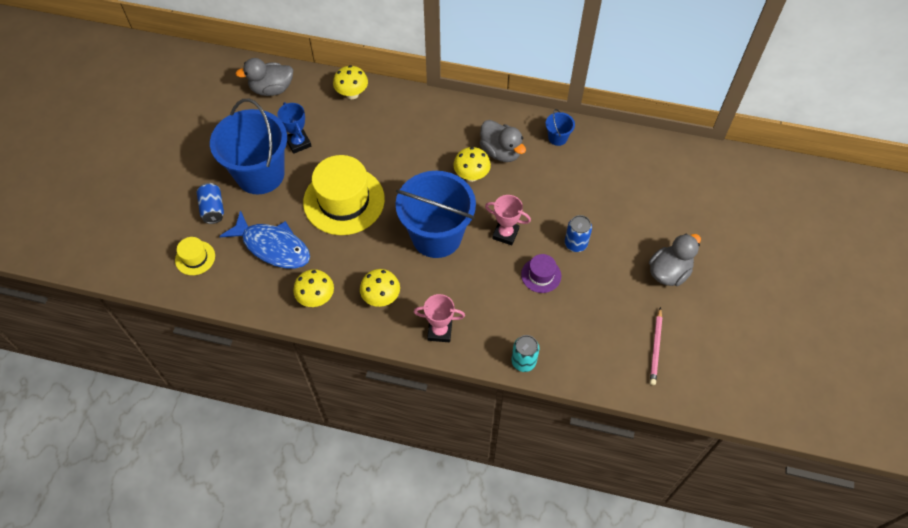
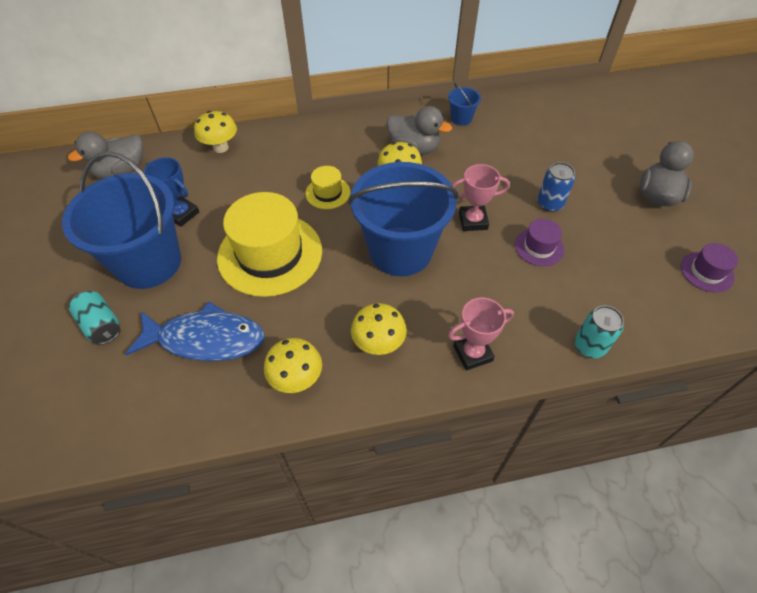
camera: 25 degrees left, 5 degrees down
yellow hat [175,237,215,275] -> yellow hat moved to [305,166,350,209]
blue can [197,183,224,224] -> turquoise can [69,291,120,345]
pink pencil [650,307,663,385] -> purple hat [681,243,738,293]

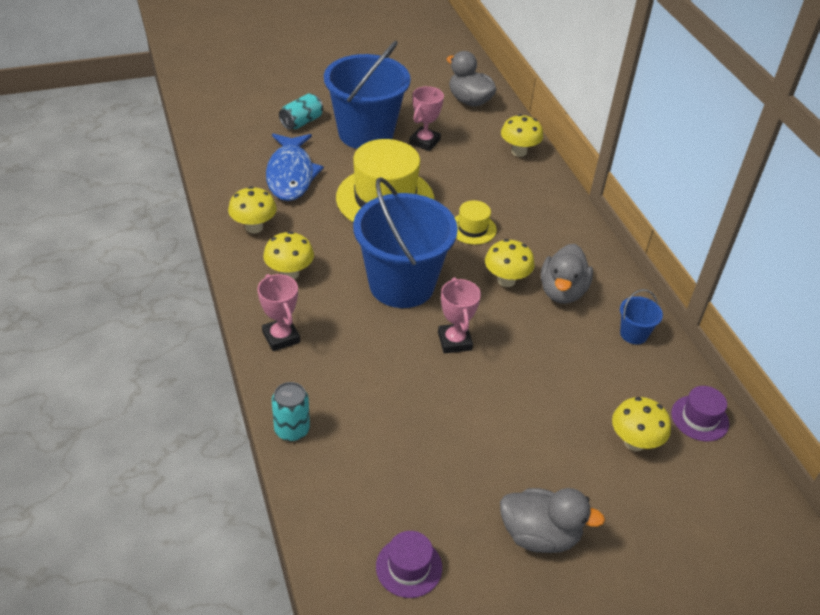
camera: 80 degrees right, 10 degrees down
blue trophy [144,157,199,227] -> pink trophy [409,86,444,151]
purple hat [515,219,564,266] -> purple hat moved to [671,386,729,442]
blue can [537,162,575,212] -> none
none -> yellow mushroom [612,397,671,451]

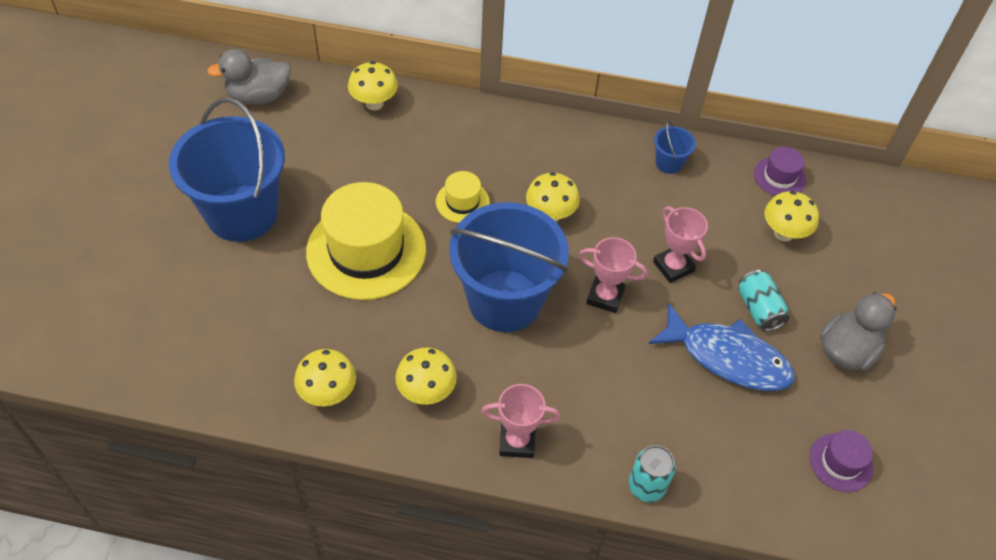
camera: 60 degrees left, 10 degrees up
blue fish [266,134,324,201] -> blue fish moved to [649,303,795,391]
turquoise can [279,93,323,130] -> turquoise can moved to [738,270,790,331]
pink trophy [409,86,444,151] -> pink trophy moved to [653,206,708,283]
grey duck [541,244,593,304] -> none

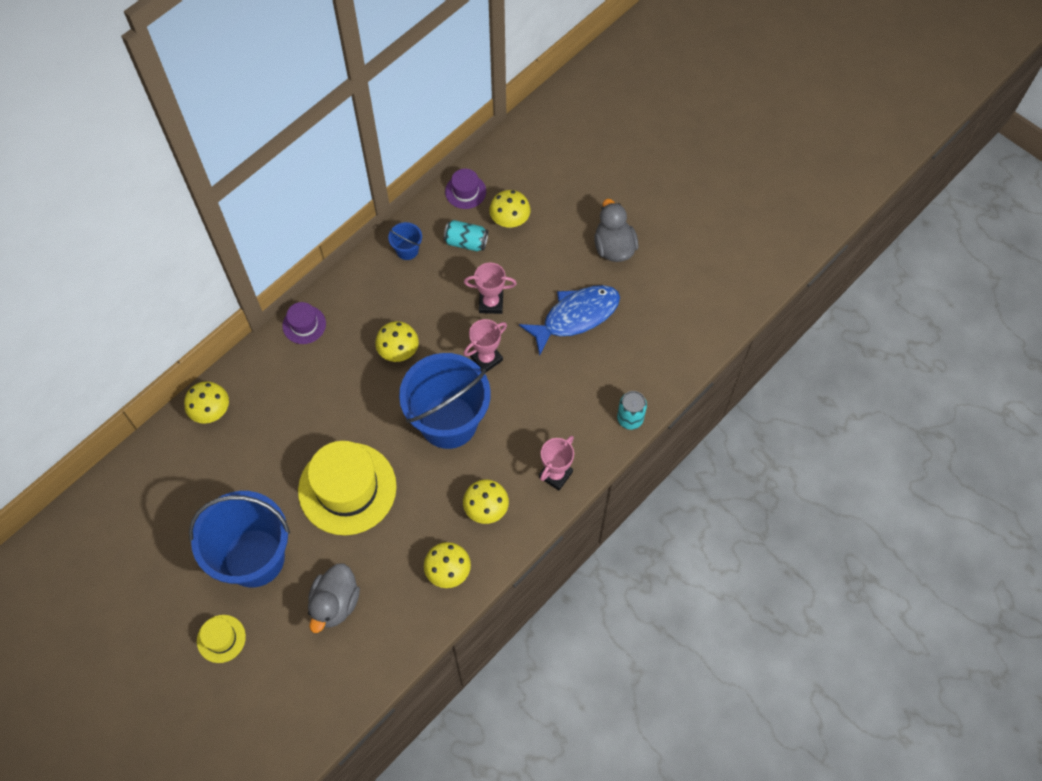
camera: 55 degrees left, 10 degrees up
grey duck [207,49,291,105] -> grey duck moved to [308,563,360,633]
yellow hat [436,171,490,223] -> yellow hat moved to [197,615,246,663]
turquoise can [738,270,790,331] -> turquoise can moved to [444,220,488,251]
purple hat [810,430,873,492] -> purple hat moved to [283,302,326,344]

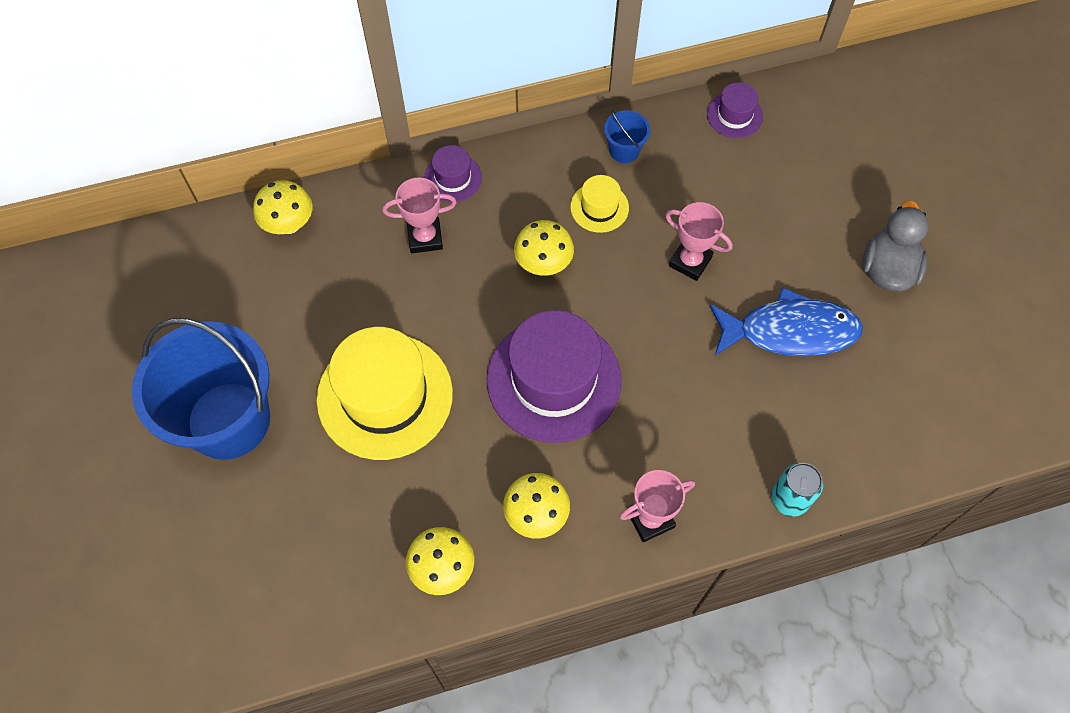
camera: 30 degrees right, 0 degrees up
yellow hat [197,615,246,663] -> yellow hat moved to [570,175,629,233]
grey duck [308,563,360,633] -> none
blue bucket [399,353,491,449] -> purple hat [487,310,621,443]
turquoise can [444,220,488,251] -> none
pink trophy [464,319,507,372] -> pink trophy moved to [382,178,457,253]
yellow mushroom [489,190,531,228] -> none

